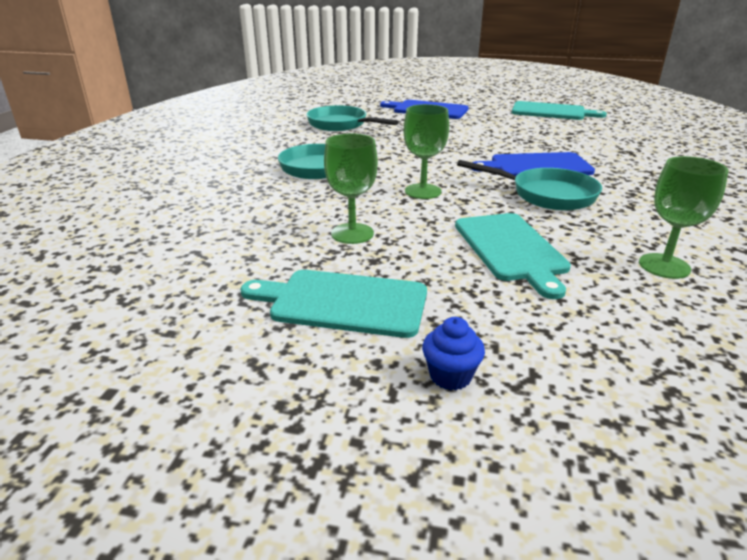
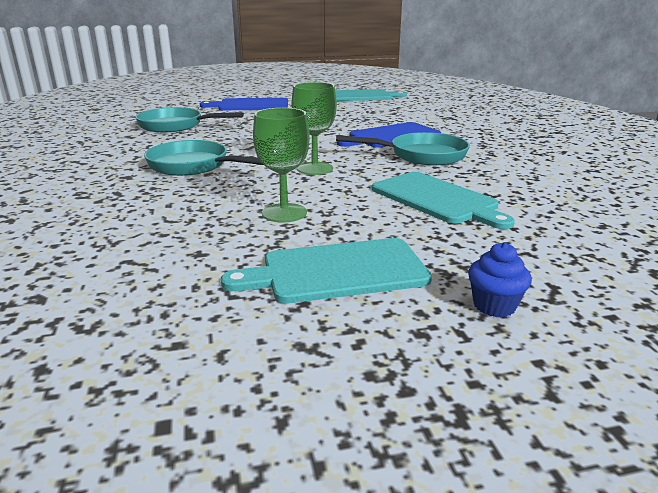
camera: 25 degrees left, 5 degrees down
green goblet [639,156,729,279] -> none

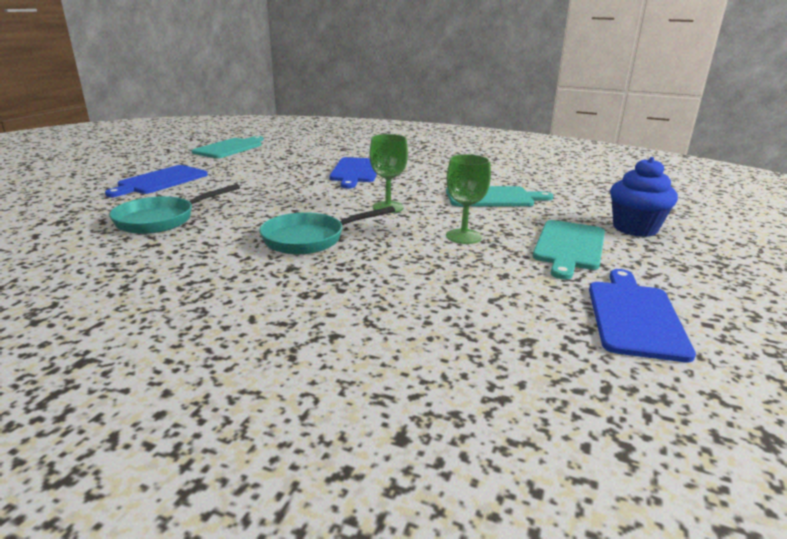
camera: 55 degrees left, 0 degrees up
turquoise pan [336,132,470,165] -> none
blue cupcake [468,242,532,317] -> blue cupcake [610,157,678,237], size x1.89
none -> blue cutting board [589,269,696,362]

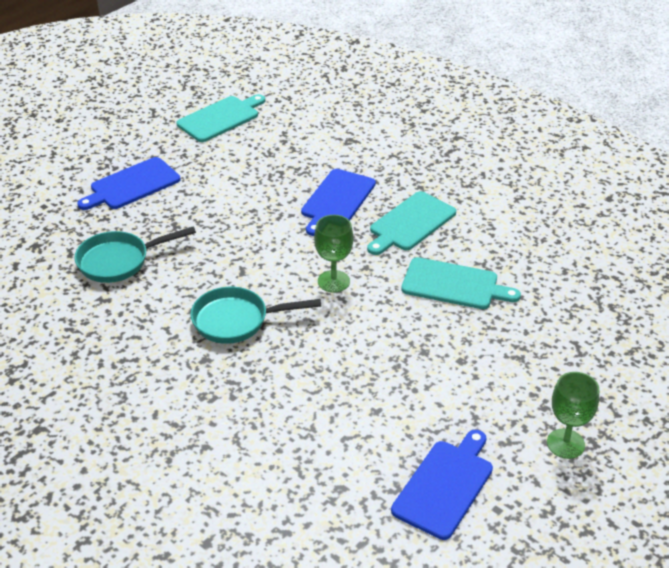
camera: 20 degrees right, 15 degrees up
green goblet [446,154,491,244] -> green goblet moved to [547,372,599,459]
turquoise cutting board [533,220,605,279] -> turquoise cutting board moved to [367,191,456,255]
blue cupcake [610,157,678,237] -> none

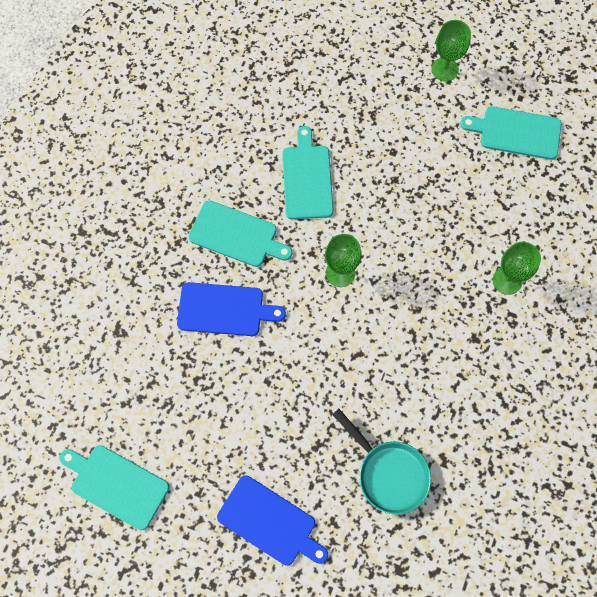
camera: 110 degrees left, 30 degrees up
turquoise pan [190,287,321,344] -> none
blue cutting board [391,430,493,540] -> turquoise cutting board [460,106,562,160]
none -> green goblet [493,242,541,295]

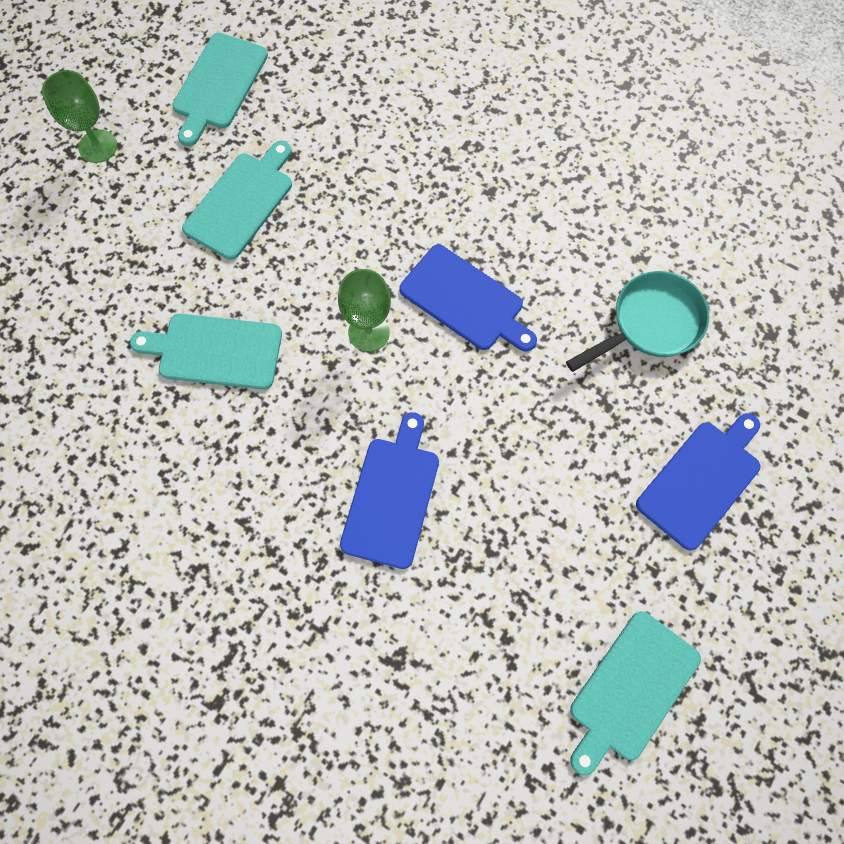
camera: 80 degrees left, 0 degrees up
turquoise cutting board [188,200,293,267] -> turquoise cutting board moved to [182,141,292,260]
green goblet [493,242,541,295] -> none
none -> blue cutting board [399,245,537,351]

